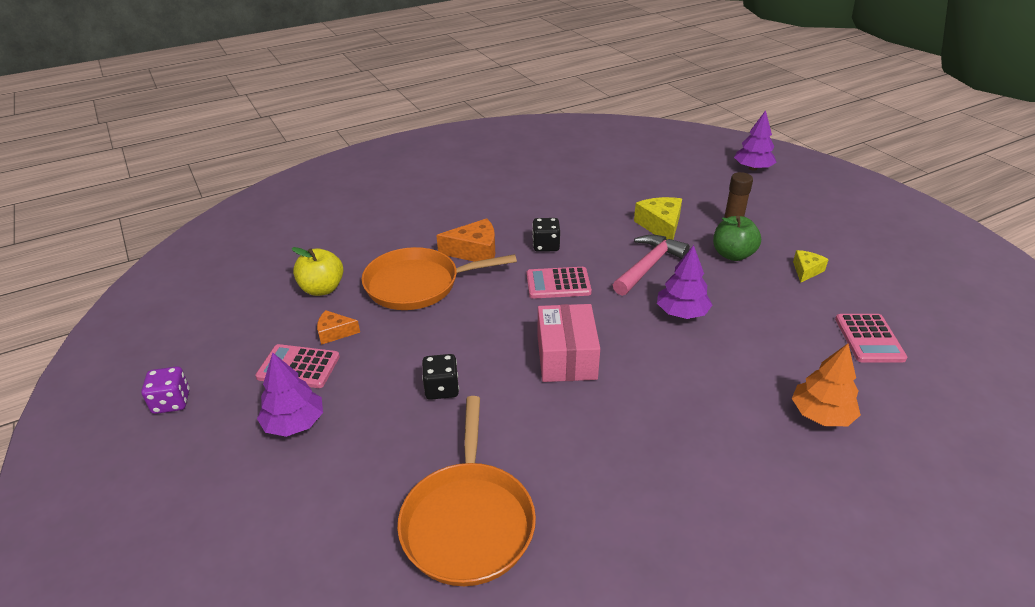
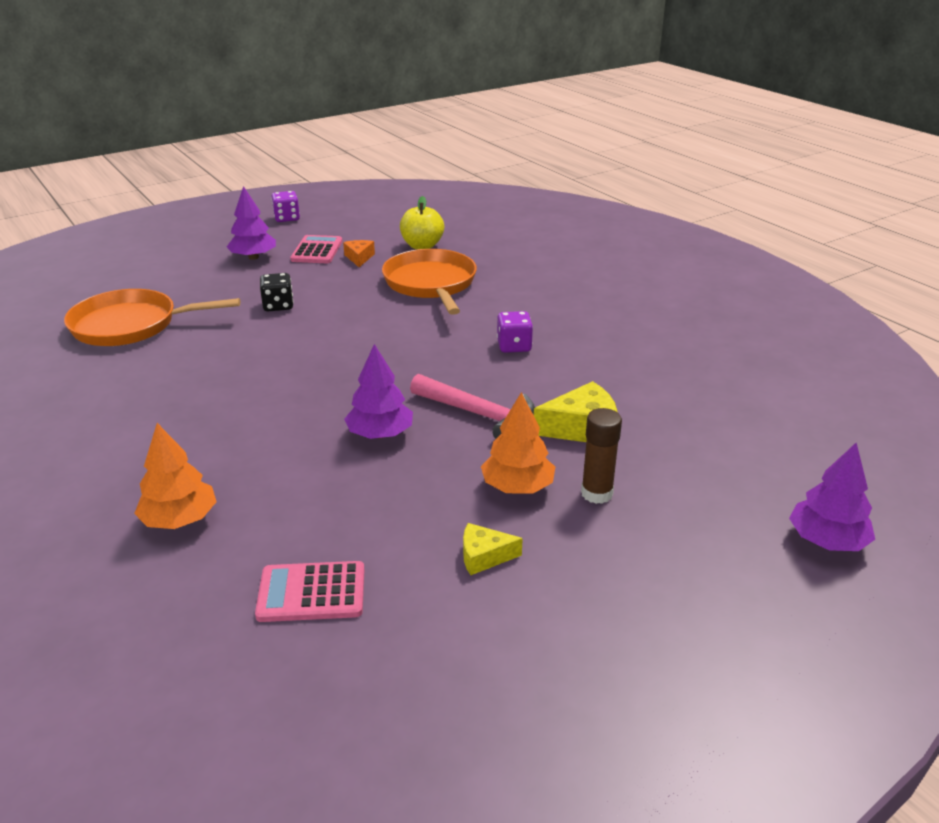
camera: 85 degrees right, 5 degrees down
orange cheese [436,218,495,262] -> none
pink calculator [527,267,592,299] -> none
black dice [532,218,560,252] -> purple dice [497,311,533,353]
pink box [538,304,600,382] -> none
green apple [713,216,761,261] -> orange tree [481,392,555,493]
yellow cheese [793,250,829,283] -> yellow cheese turned 150 degrees clockwise [463,523,523,575]

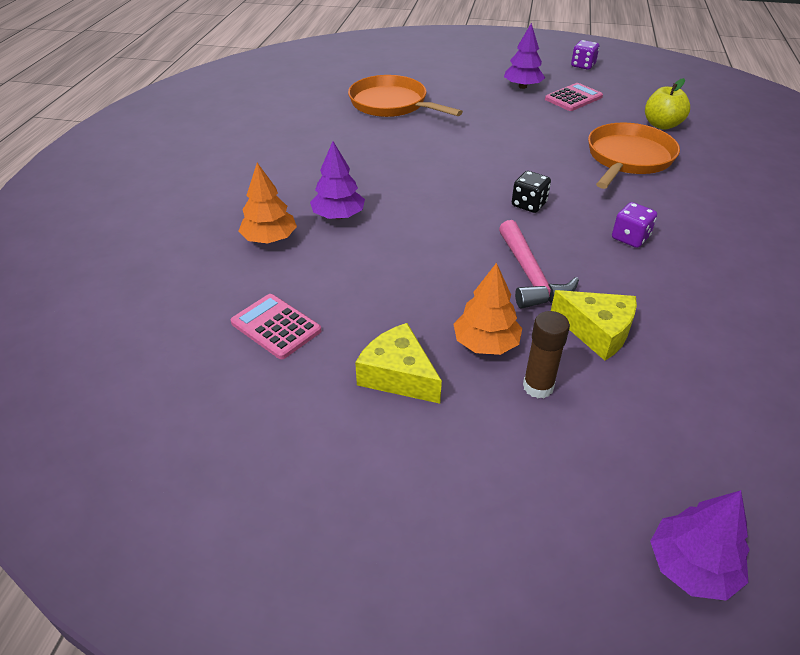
camera: 45 degrees right, 10 degrees up
black dice [260,273,293,311] -> black dice moved to [512,171,551,213]
orange cheese [343,240,375,267] -> none
purple tree [344,344,413,439] -> purple tree moved to [310,141,365,219]
yellow cheese [463,523,523,575] -> yellow cheese [355,323,442,404], size x1.66

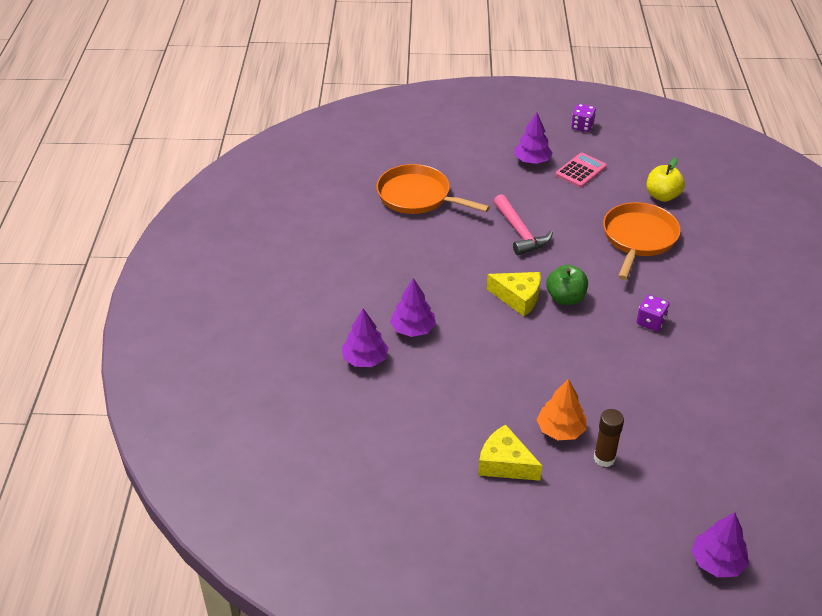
camera: 10 degrees left, 0 degrees up
pink calculator [230,294,322,359] -> none
orange tree [238,163,297,243] -> purple tree [342,308,389,367]
pink hammer [499,220,579,309] -> pink hammer moved to [493,194,553,256]
black dice [512,171,551,213] -> green apple [546,265,588,305]
yellow cheese [551,290,637,361] -> yellow cheese moved to [487,272,541,316]

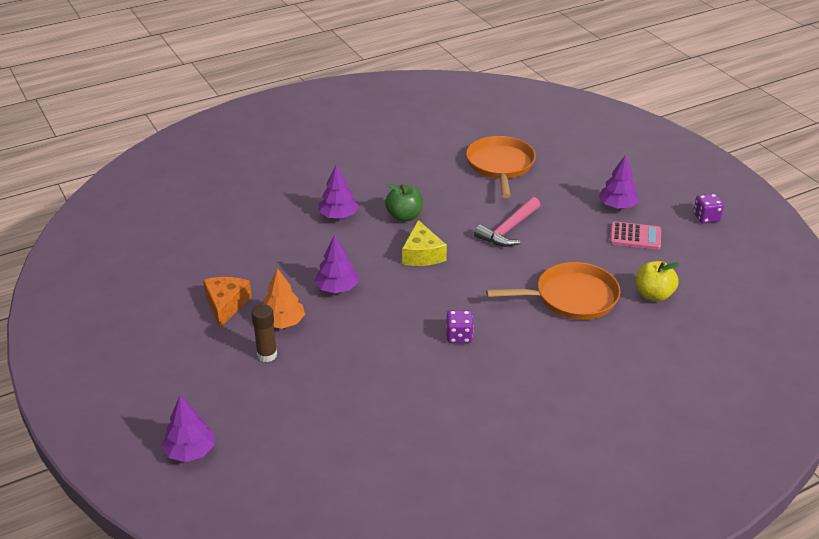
camera: 60 degrees right, 5 degrees down
purple tree [342,308,389,367] -> purple tree moved to [314,235,359,293]
yellow cheese [478,424,542,481] -> orange cheese [203,277,252,328]
green apple [546,265,588,305] -> green apple moved to [385,184,423,222]

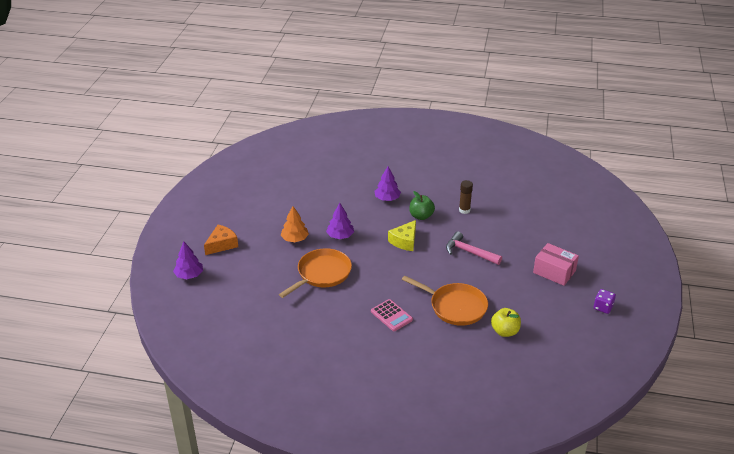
camera: 40 degrees right, 0 degrees up
orange cheese [203,277,252,328] -> orange cheese moved to [204,225,238,255]
brown glue stick [251,304,277,362] -> brown glue stick moved to [459,180,473,214]
purple dice [446,310,474,343] -> none
orange pan [466,136,536,198] -> orange pan moved to [279,248,352,298]
pink hammer [474,197,540,247] -> pink hammer turned 45 degrees clockwise [446,231,502,265]
purple tree [599,155,639,209] -> pink box [533,243,579,286]
pink calculator [610,221,661,250] -> pink calculator moved to [371,299,413,331]

